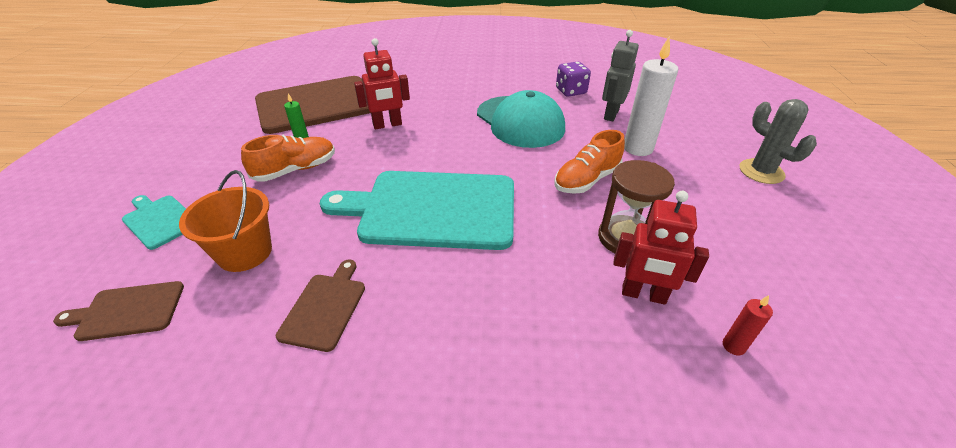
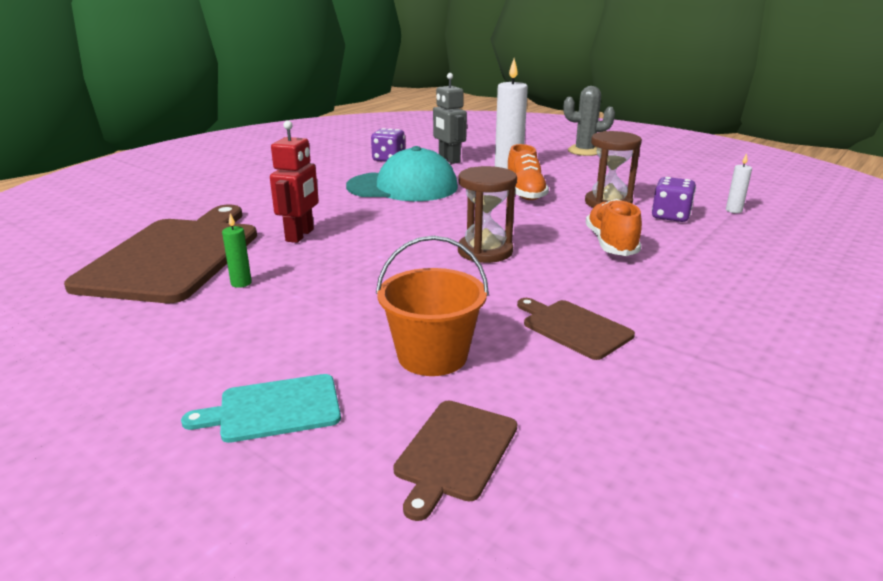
camera: 55 degrees left, 15 degrees down
orange shoe [241,135,335,182] -> orange shoe moved to [586,199,642,256]
turquoise cutting board [320,171,514,250] -> brown hourglass [458,166,517,263]
red robot [613,191,709,305] -> purple dice [652,177,696,222]
red candle [723,295,773,355] -> white candle [726,153,752,213]

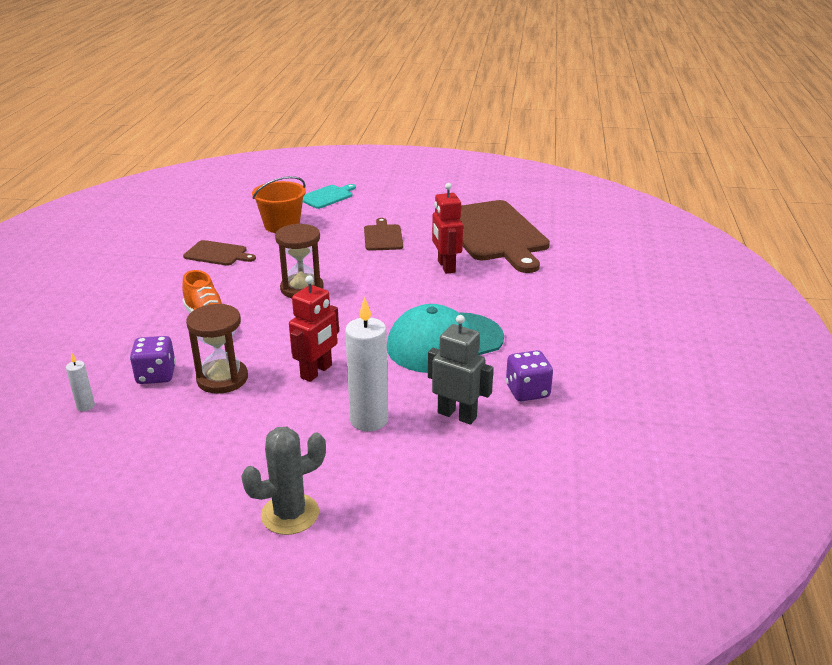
camera: 150 degrees right, 5 degrees up
green candle [222,213,252,288] -> none
brown cutting board [393,401,517,521] -> brown cutting board moved to [364,218,403,251]
orange shoe [508,144,549,200] -> red robot [289,276,339,382]

